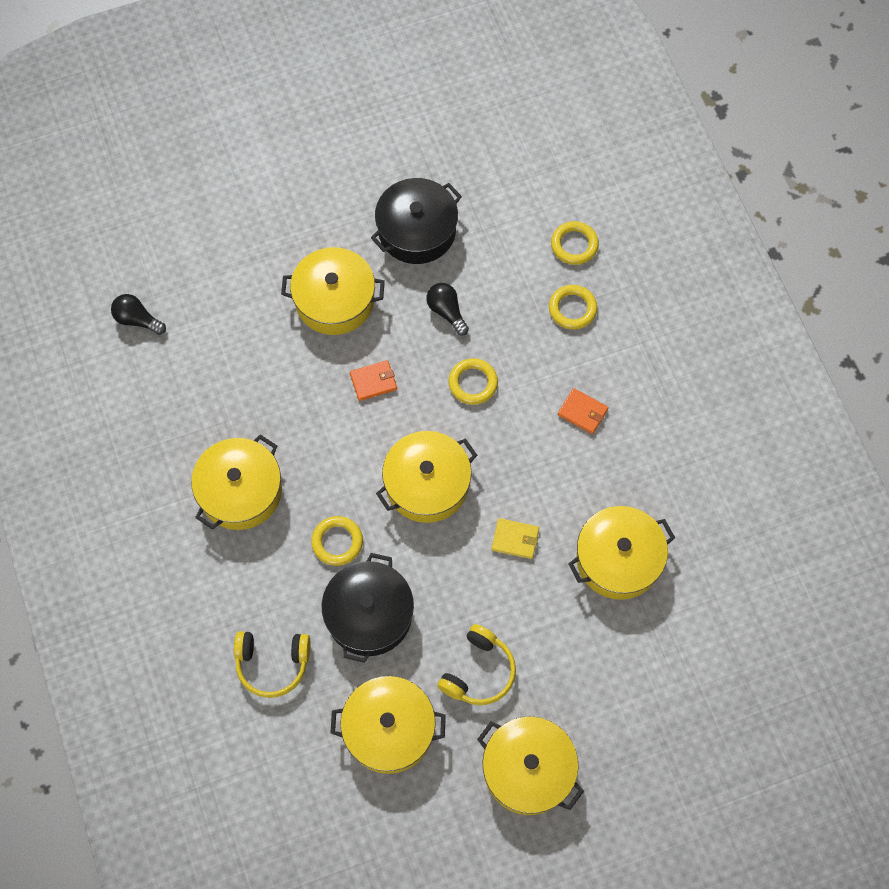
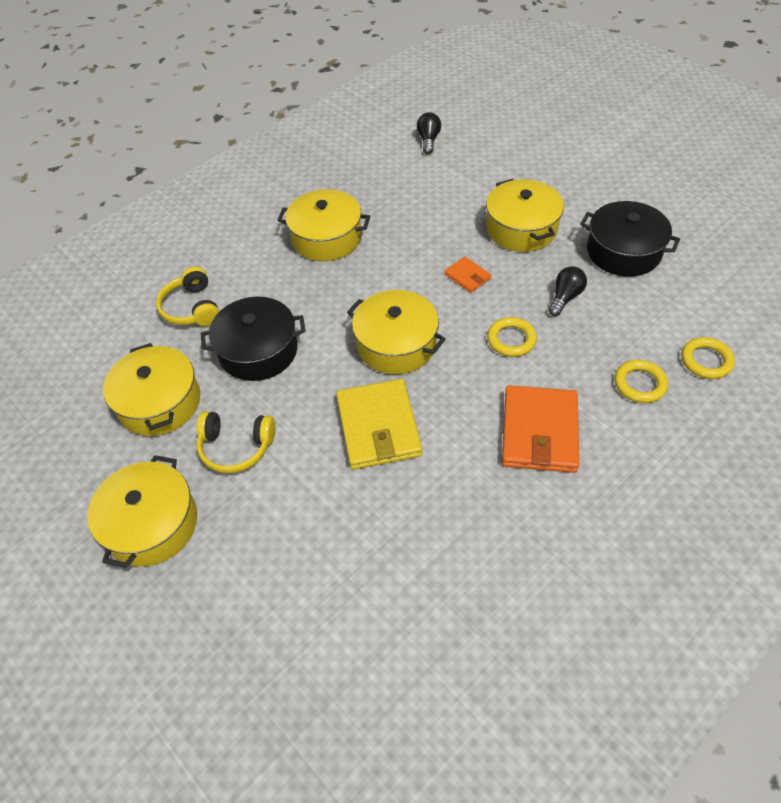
camera: 70 degrees right, 15 degrees down
yellow ring [311,516,363,566] -> none
yellow wallet [492,518,539,559] -> yellow wallet [336,379,422,470], size x2.06
orange wallet [558,388,609,434] -> orange wallet [502,385,579,473], size x2.06
yellow pot [568,506,675,600] -> none

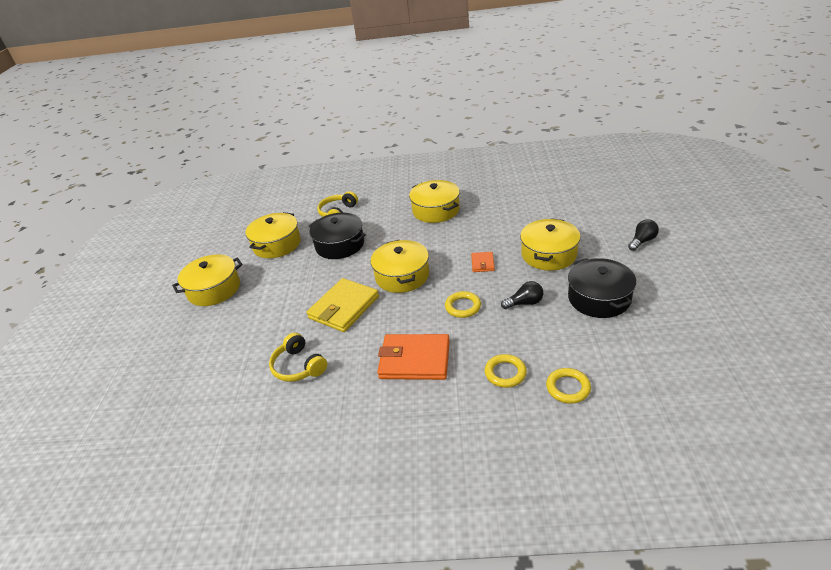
camera: 45 degrees right, 15 degrees down
yellow headphones [196,411,276,473] -> yellow headphones moved to [269,333,327,382]
black light bulb [417,112,441,154] -> black light bulb moved to [628,219,659,251]
orange wallet [502,385,579,473] -> orange wallet turned 45 degrees clockwise [377,334,450,380]

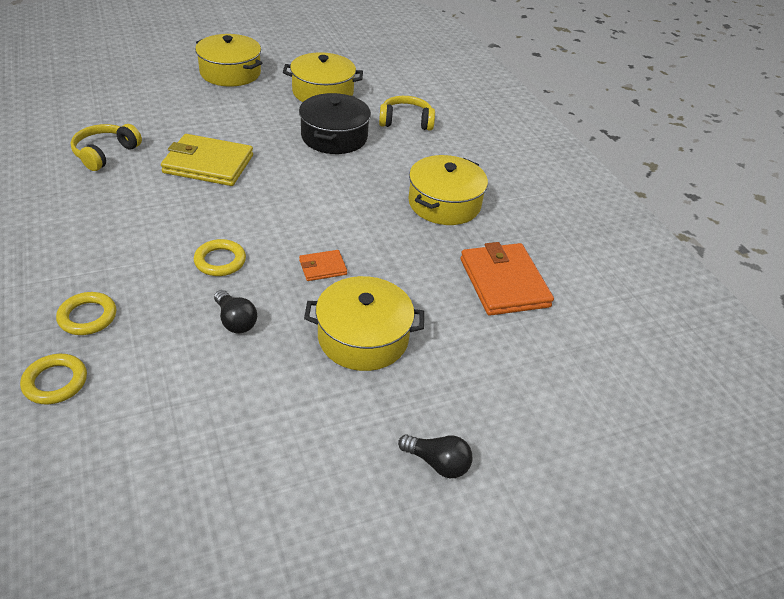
camera: 60 degrees right, 5 degrees up
yellow pot [370,240,429,293] -> none
orange wallet [377,334,450,380] -> orange wallet moved to [461,242,554,316]
black pot [568,258,637,318] -> none

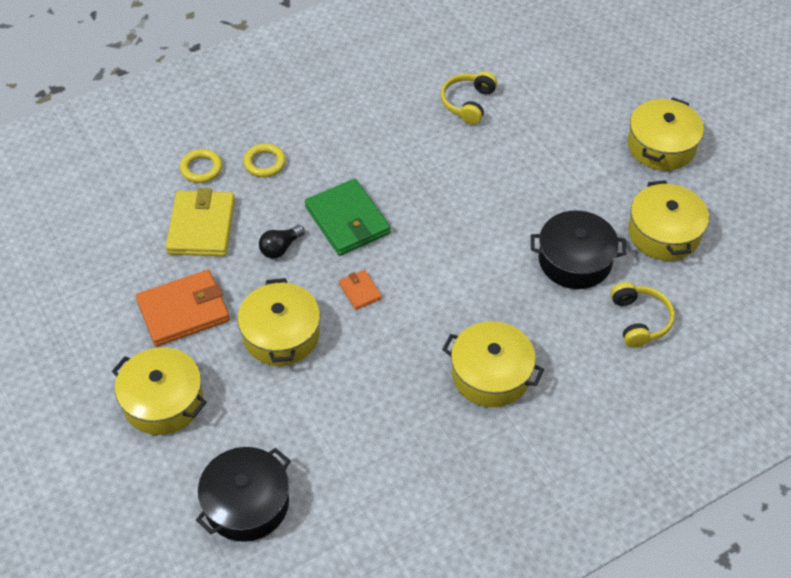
camera: 85 degrees right, 10 degrees up
yellow headphones [71,124,142,171] -> yellow headphones turned 90 degrees counterclockwise [441,71,497,125]
yellow wallet [161,134,253,186] -> yellow wallet moved to [165,188,235,256]
yellow ring [194,239,246,276] -> green wallet [305,179,391,256]
black light bulb [398,434,472,478] -> yellow pot [112,347,207,435]
orange wallet [461,242,554,316] -> orange wallet moved to [136,270,230,347]
none -> black pot [196,447,291,542]

